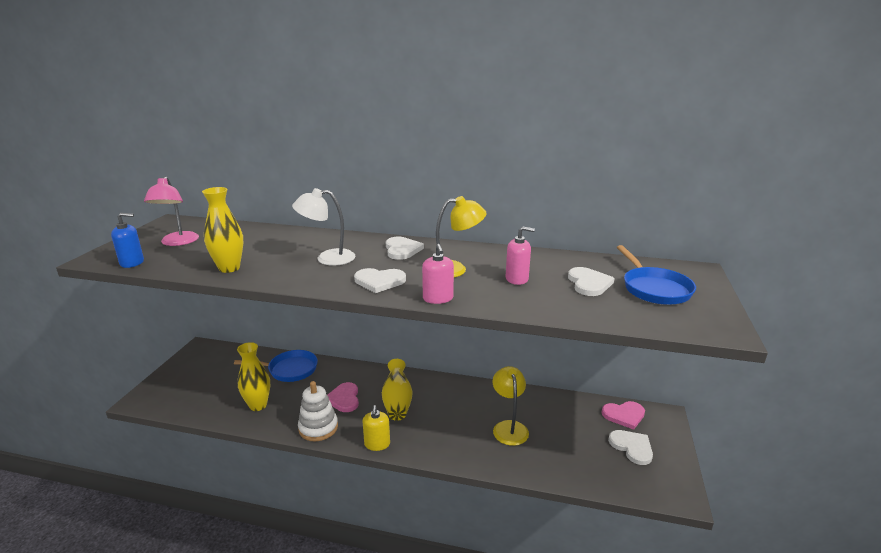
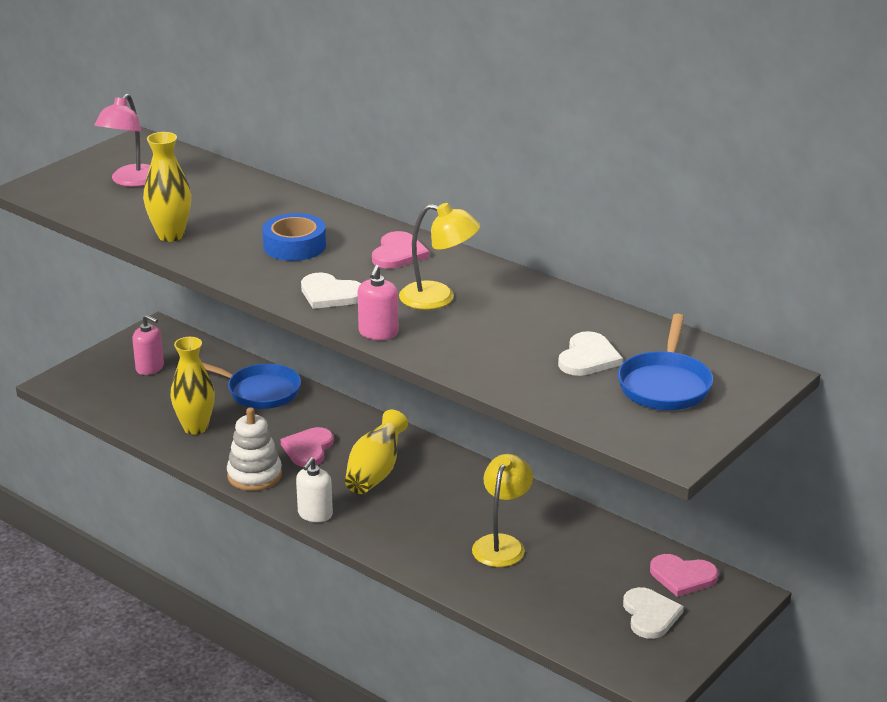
camera: 25 degrees right, 5 degrees up
blue soap dispenser [111,213,144,268] -> none
white lamp [292,188,355,266] -> blue tape [262,213,326,261]
yellow soap dispenser [363,405,390,451] -> white soap dispenser [296,457,333,522]
white heart [386,237,424,260] -> pink heart [372,231,429,269]
pink soap dispenser [506,226,535,285] -> pink soap dispenser moved to [132,315,164,375]

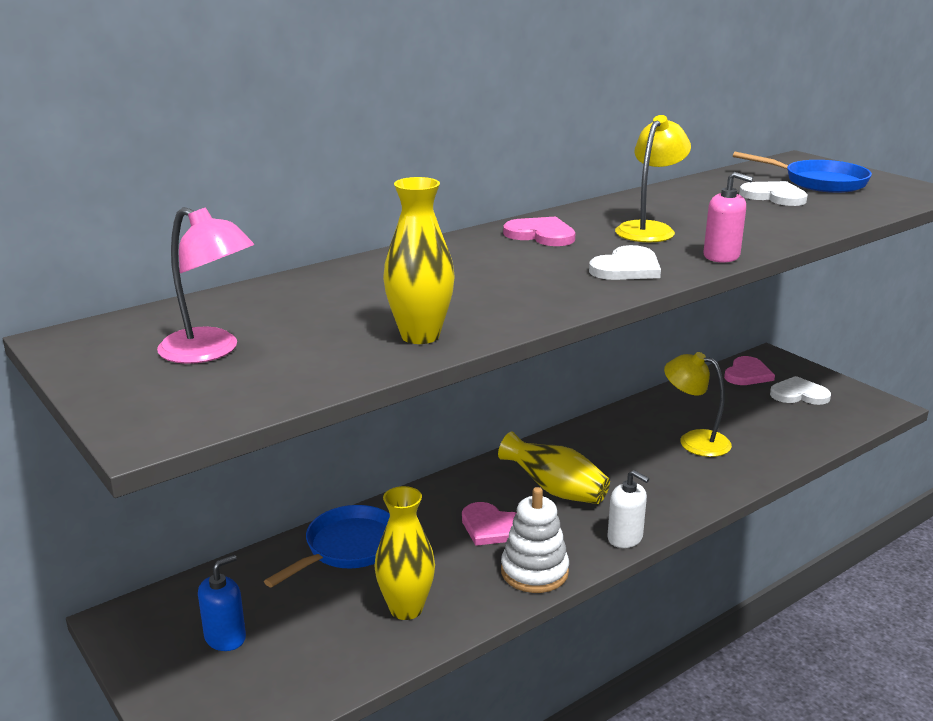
camera: 75 degrees left, 5 degrees down
pink soap dispenser [132,315,164,375] -> blue soap dispenser [198,555,246,651]
blue tape [262,213,326,261] -> none

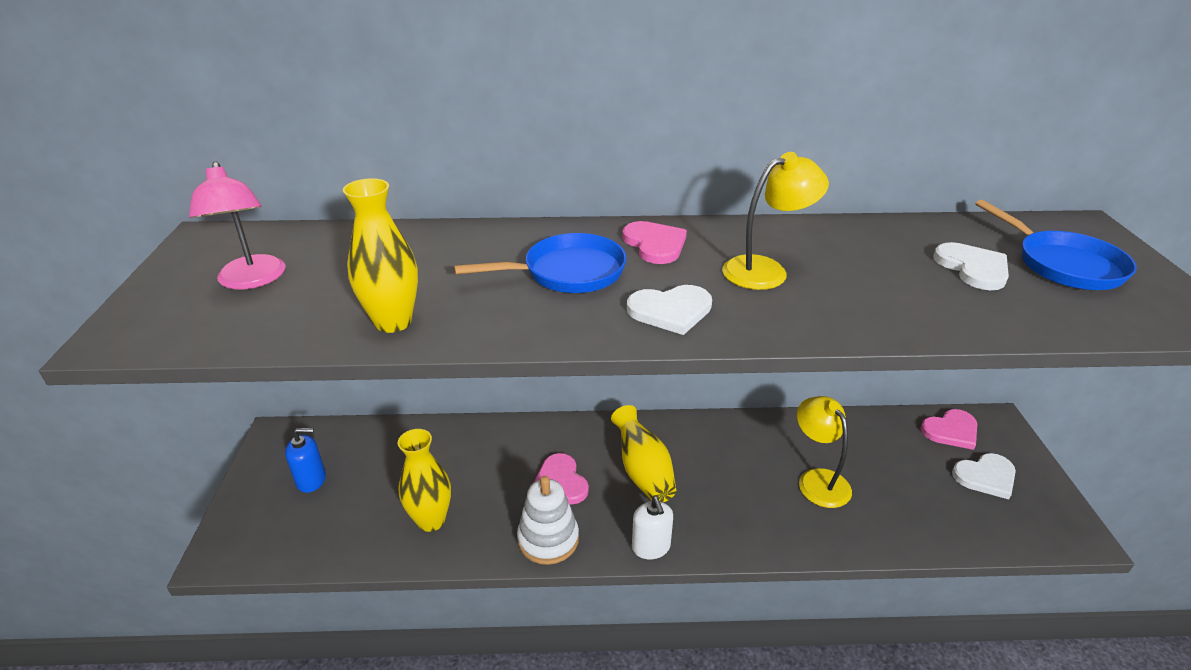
camera: 35 degrees right, 10 degrees up
blue pan [264,505,390,587] -> blue pan moved to [454,233,627,293]
pink soap dispenser [704,172,753,263] -> none
white heart [770,376,831,405] -> white heart turned 120 degrees clockwise [952,453,1016,500]

